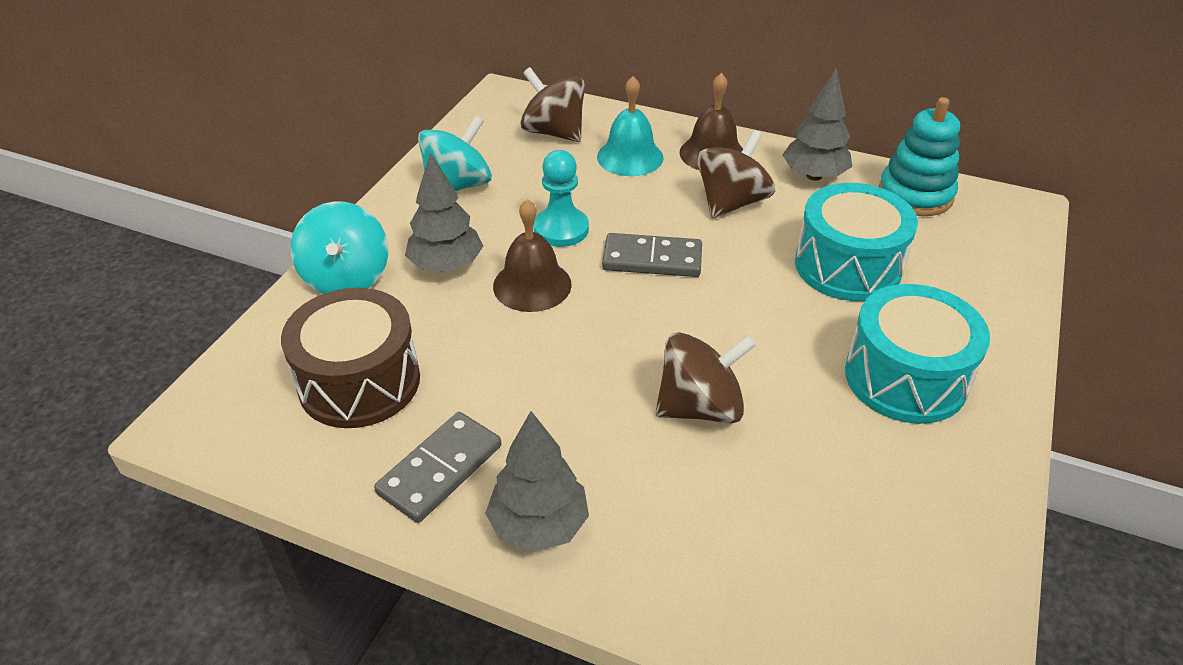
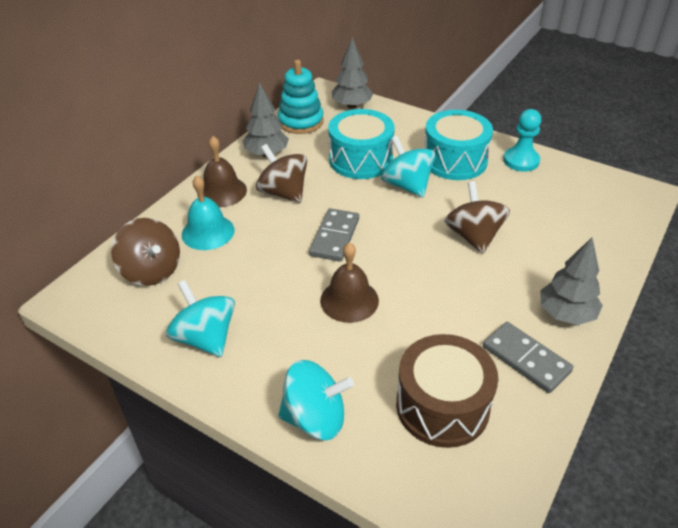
camera: 80 degrees left, 0 degrees up
grey tree [405,152,483,272] -> grey tree moved to [332,37,373,109]
brown spinning top [521,67,585,142] -> brown spinning top turned 90 degrees counterclockwise [111,218,180,286]
turquoise pawn [534,150,589,247] -> turquoise pawn moved to [503,109,541,172]
none -> turquoise spinning top [381,136,435,197]

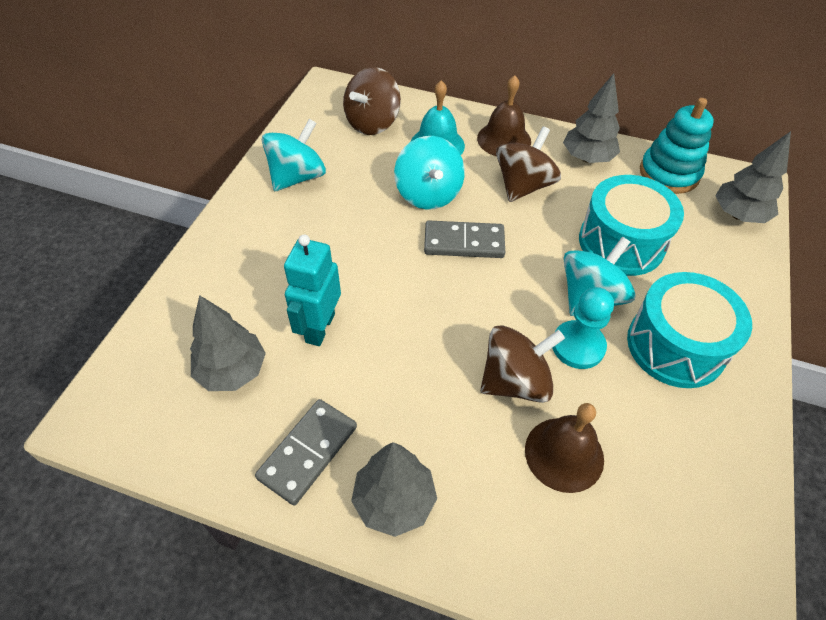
camera: 75 degrees right, 10 degrees up
turquoise spinning top [278,360,354,440] -> turquoise spinning top moved to [394,136,465,210]
brown bell [320,242,379,323] -> brown bell moved to [525,403,604,493]
brown drum [396,334,498,448] -> grey tree [190,295,266,391]
turquoise pawn [503,109,541,172] -> turquoise pawn moved to [553,287,614,369]
none -> turquoise robot [284,235,341,346]

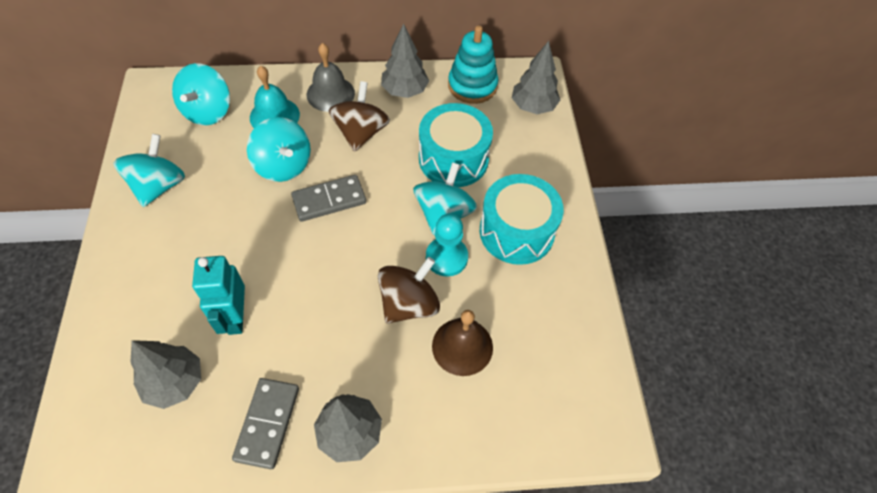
camera: 25 degrees left, 5 degrees up
brown spinning top [343,67,401,135] -> turquoise spinning top [172,63,230,125]
brown bell [477,75,531,156] -> grey bell [307,43,355,112]

